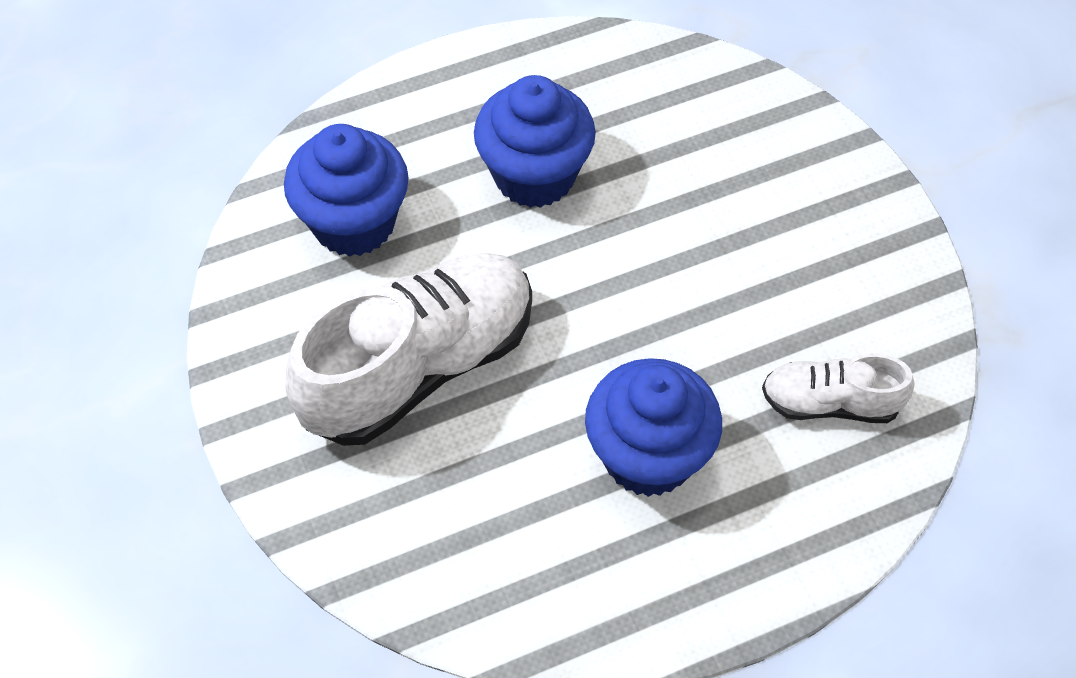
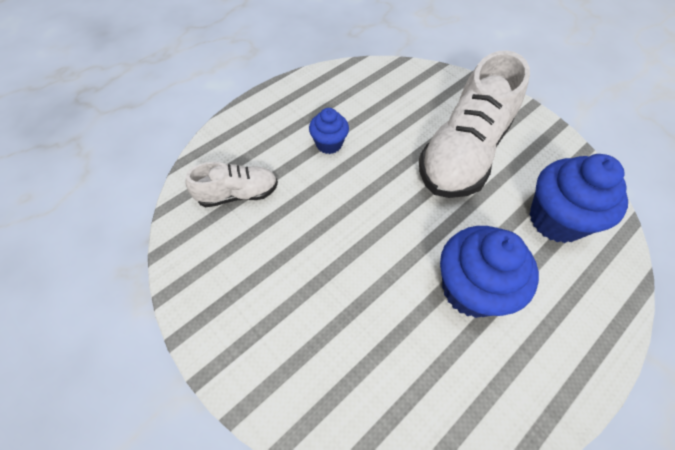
camera: 160 degrees right, 0 degrees up
blue cupcake [585,358,722,497] -> blue cupcake [309,108,349,154], size x0.56

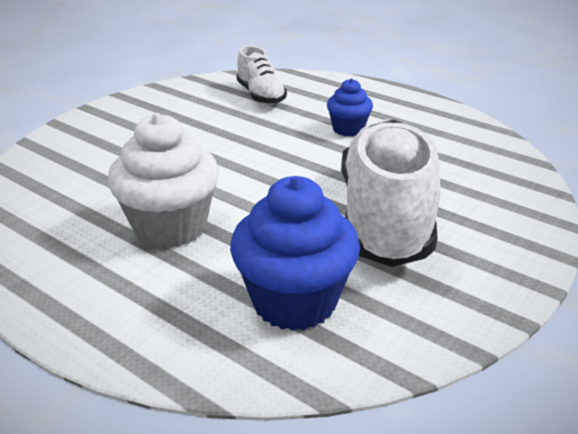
camera: 80 degrees right, 25 degrees down
white shoe [419,50,530,198] -> white shoe turned 75 degrees clockwise [341,119,440,267]
blue cupcake [440,226,539,318] -> white cupcake [108,113,219,248]

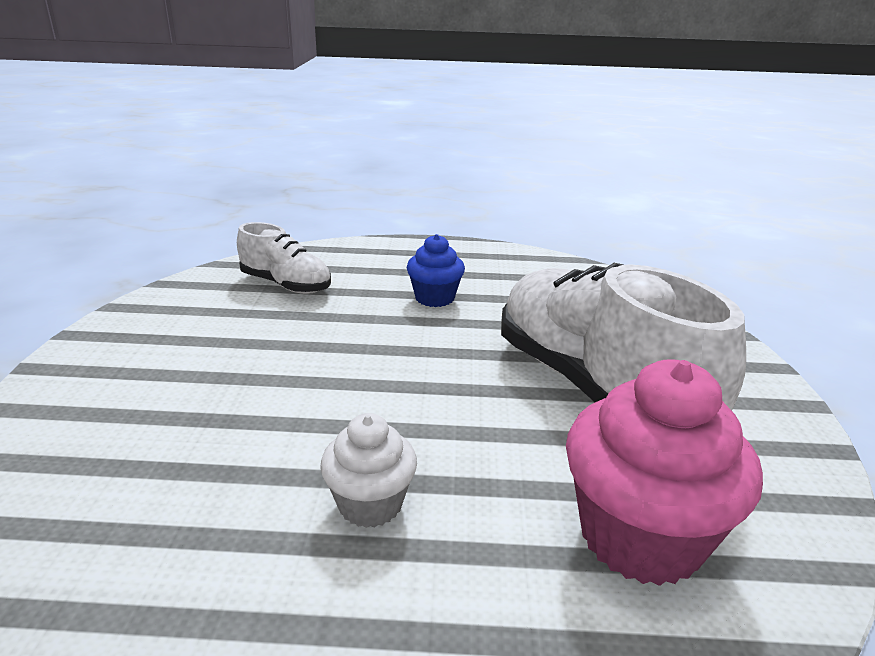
camera: 35 degrees left, 5 degrees down
white cupcake [108,113,219,248] -> white cupcake [320,413,417,528], size x0.56
blue cupcake [230,176,360,331] -> pink cupcake [566,359,763,586]

